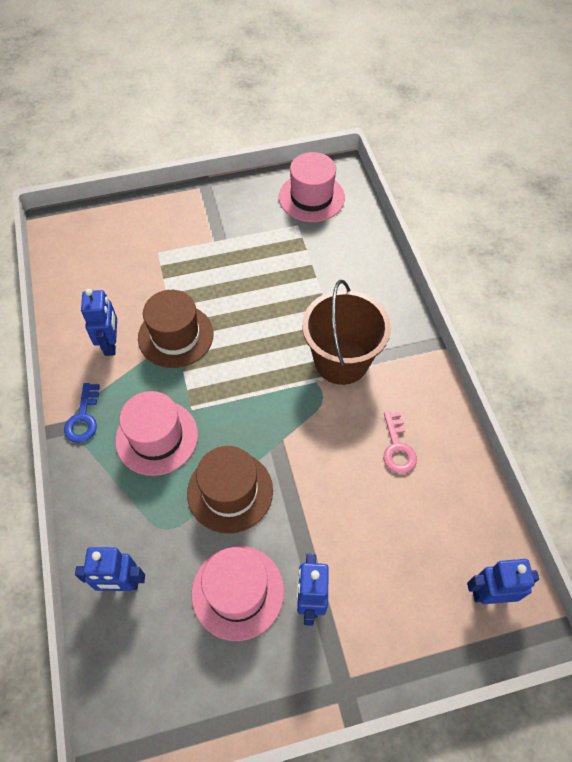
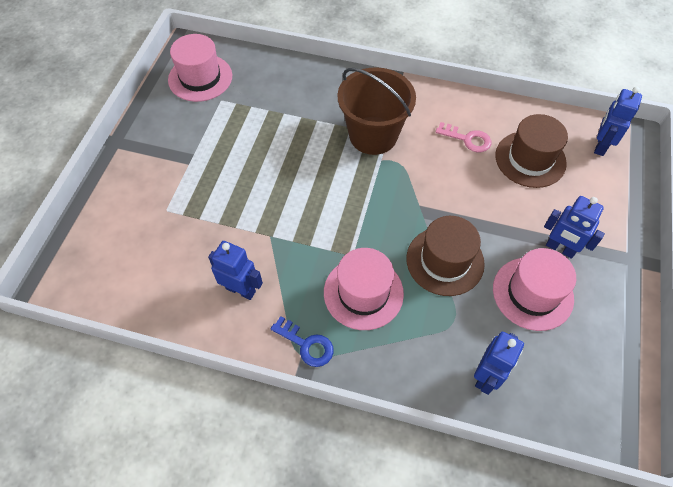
camera: 60 degrees left, 0 degrees up
brown hat [138,290,214,368] -> brown hat moved to [495,114,568,188]

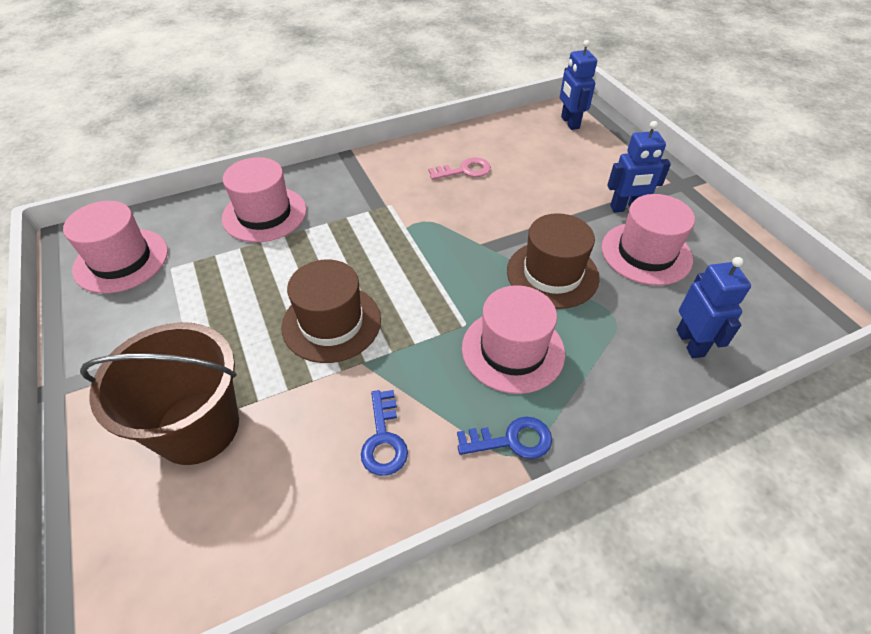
camera: 40 degrees left, 10 degrees down
blue robot [208,241,263,300] -> blue key [361,390,408,476]
brown bucket [338,67,416,155] -> brown bucket moved to [80,322,239,465]
brown hat [495,114,568,188] -> brown hat moved to [281,260,381,363]
none -> pink hat [222,157,306,242]

